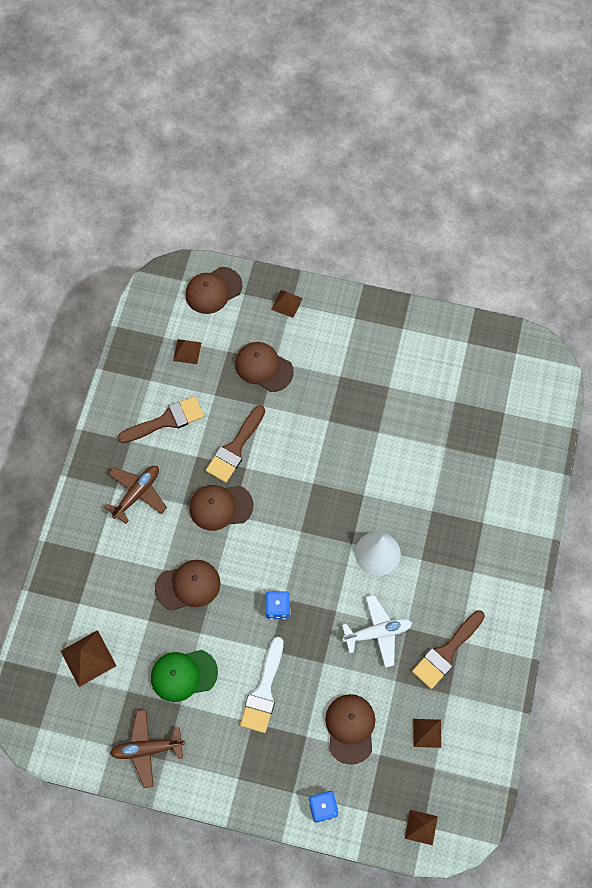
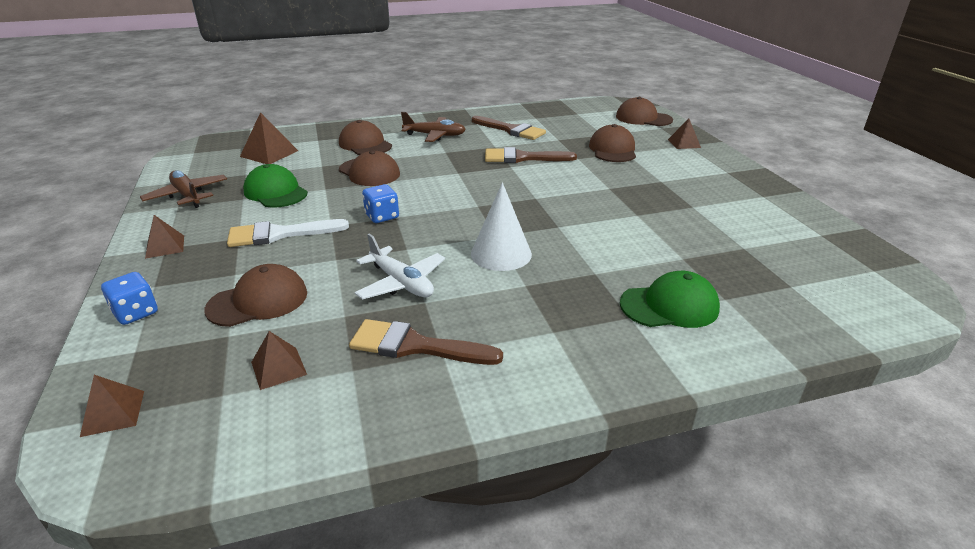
camera: 60 degrees right, 35 degrees down
brown pyramid [173,339,202,364] -> brown pyramid moved to [145,215,184,259]
brown cap [189,485,253,531] -> brown cap moved to [339,120,392,155]
none -> green cap [620,271,720,328]

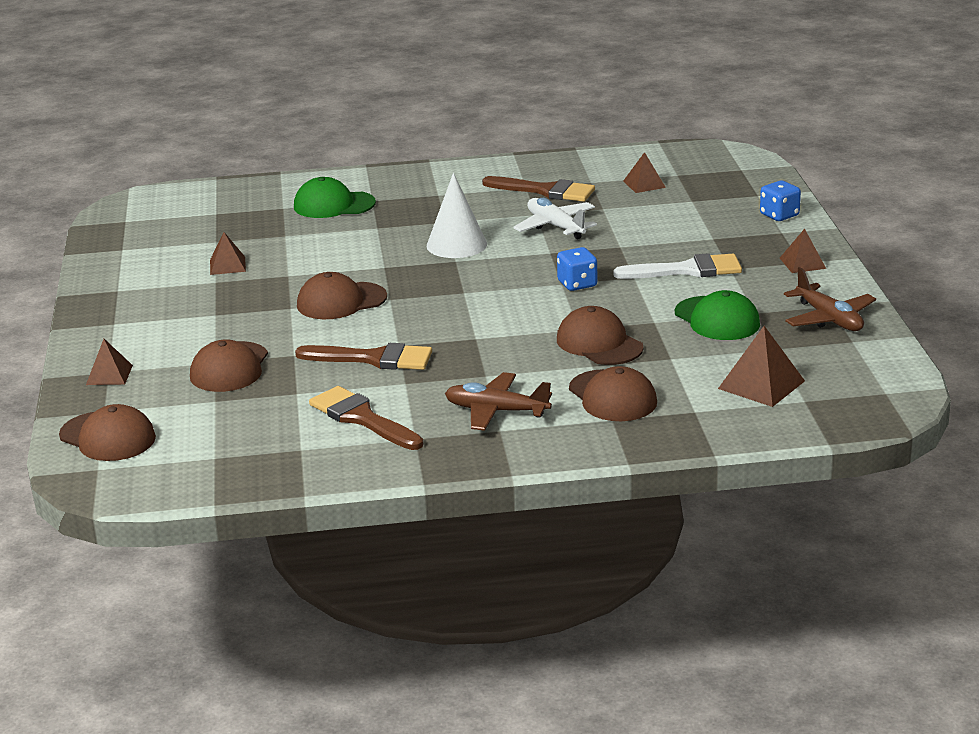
camera: 170 degrees left, 5 degrees down
brown pyramid [80,375,144,437] -> brown pyramid moved to [210,232,246,275]
brown cap [204,264,307,327] -> brown cap moved to [297,272,387,319]

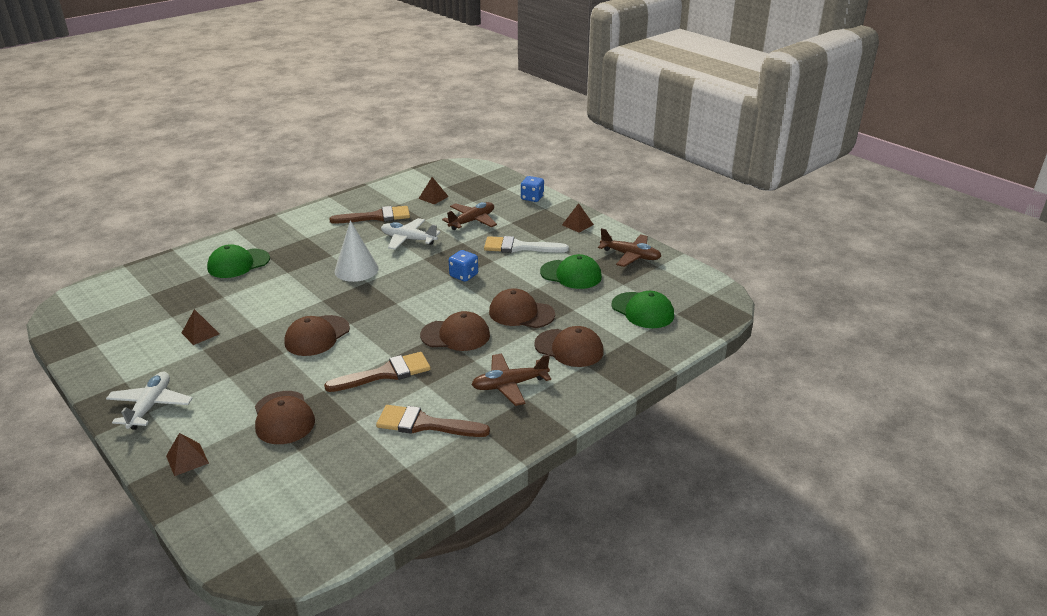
camera: 35 degrees left, 5 degrees up
brown cap [59,404,156,461] -> brown cap moved to [420,311,490,351]
white brush [613,253,742,279] -> white brush turned 135 degrees counterclockwise [484,236,569,253]
brown pyramid [718,326,805,407] -> green cap [611,291,674,328]
none -> white plane [106,371,193,430]
none -> brown plane [442,202,497,230]

